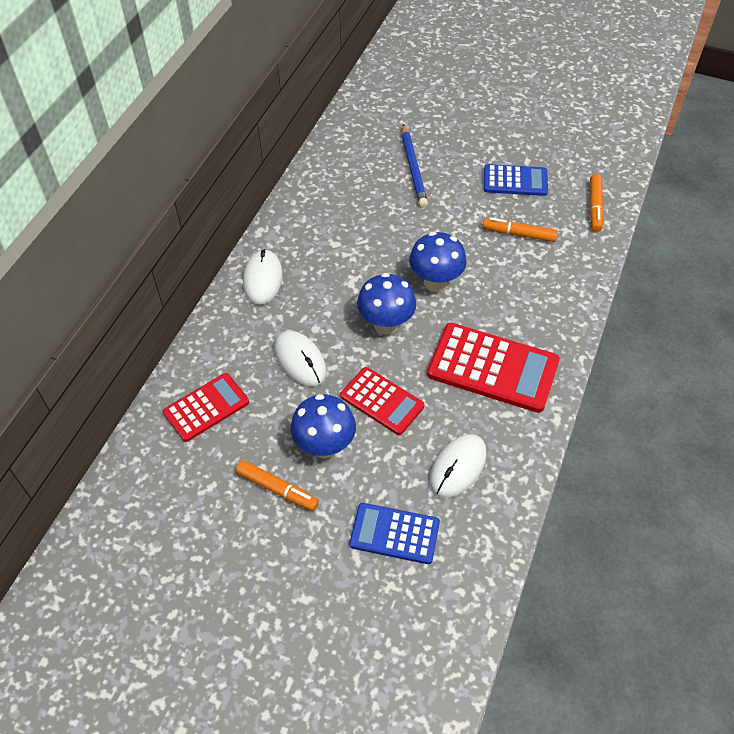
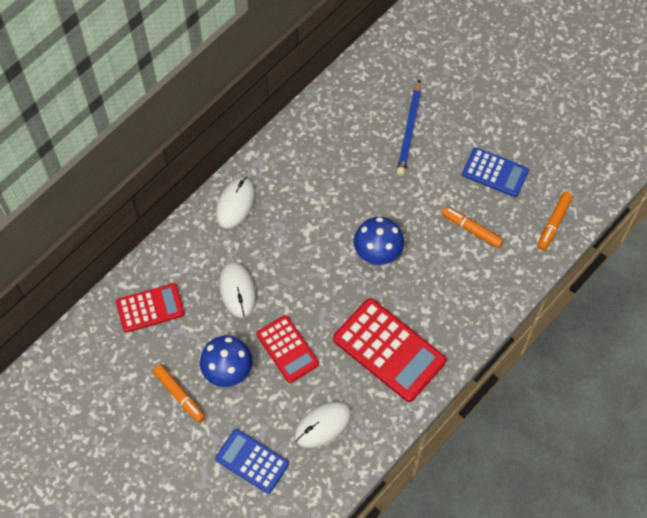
camera: 20 degrees right, 10 degrees up
blue mushroom [357,273,416,335] -> none

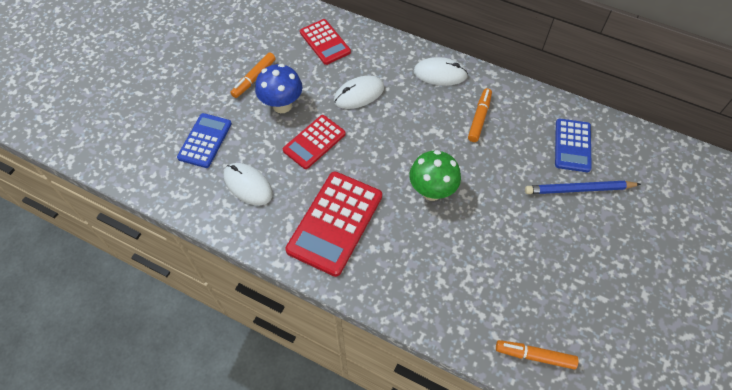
camera: 75 degrees right, 5 degrees down
blue mushroom [354,217,404,265] -> green mushroom [409,150,461,201]
orange marker [441,206,504,248] -> orange marker moved to [468,88,492,142]
blue calculator [462,147,529,197] -> blue calculator moved to [555,119,592,172]

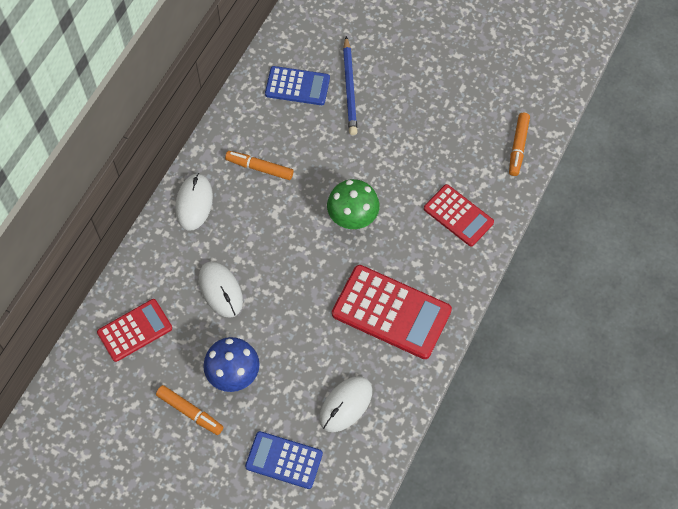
camera: 90 degrees left, 5 degrees up
red calculator [283,115,346,169] -> red calculator moved to [424,184,494,246]

